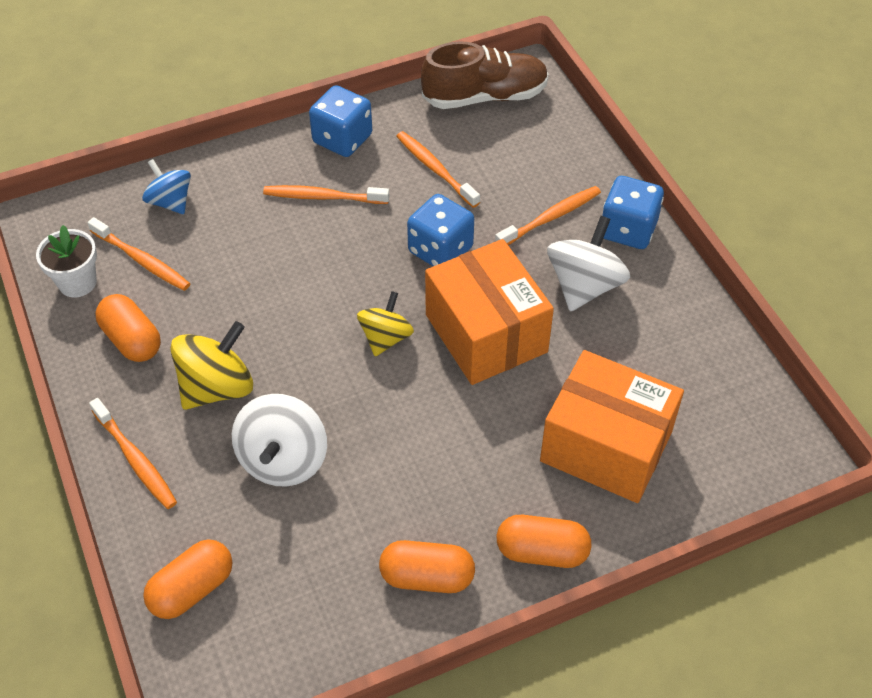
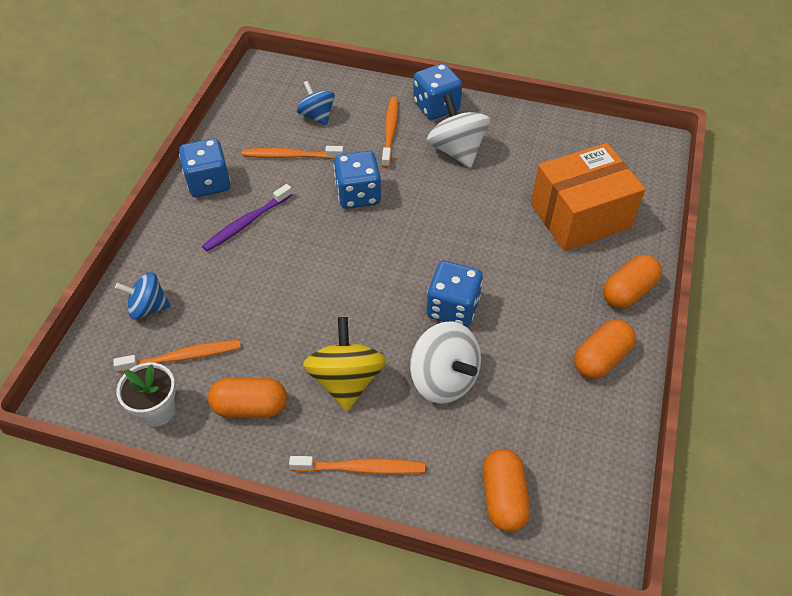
camera: 50 degrees left, 0 degrees up
orange toothbrush [263,185,389,204] -> purple toothbrush [202,184,292,251]
yellow spinning top [357,291,414,356] -> none
brown shoe [421,41,549,109] -> none
orange box [425,239,554,385] -> none
none -> blue spinning top [297,81,335,126]
none -> blue dice [427,261,483,327]

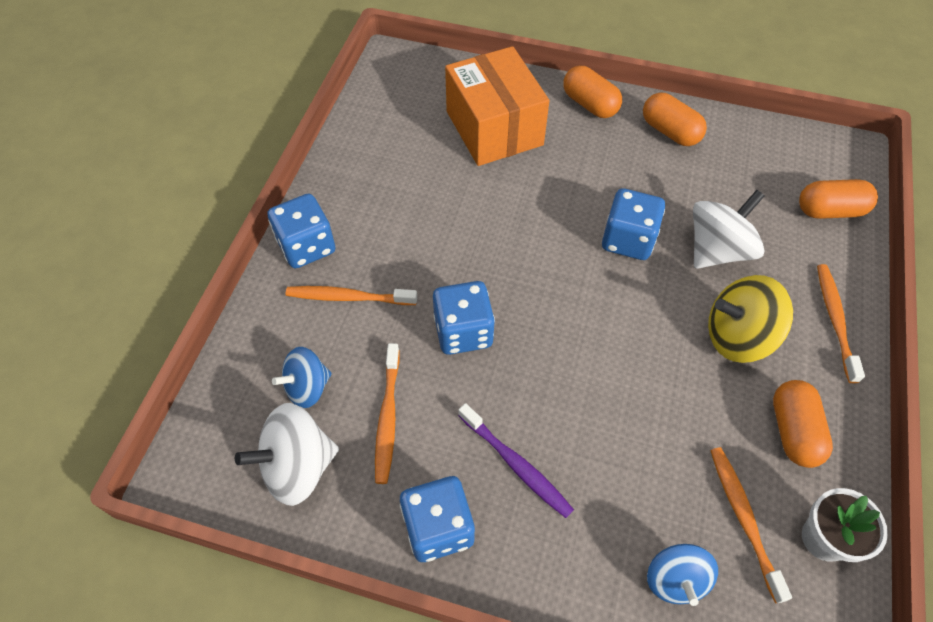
camera: 90 degrees left, 5 degrees up
white spinning top [427,94,490,168] -> white spinning top moved to [235,403,339,506]

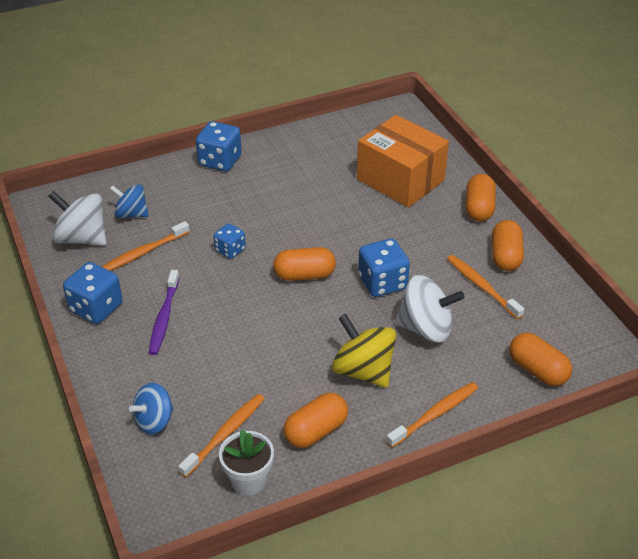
camera: 50 degrees right, 15 degrees down
orange toothbrush [285,286,417,305] -> orange toothbrush moved to [447,255,524,319]
blue dice [433,281,495,355] -> blue dice [214,223,246,259], size x0.61
orange box [445,46,549,166] -> orange box turned 75 degrees counterclockwise [357,115,449,208]
none -> orange capsule [273,247,336,281]

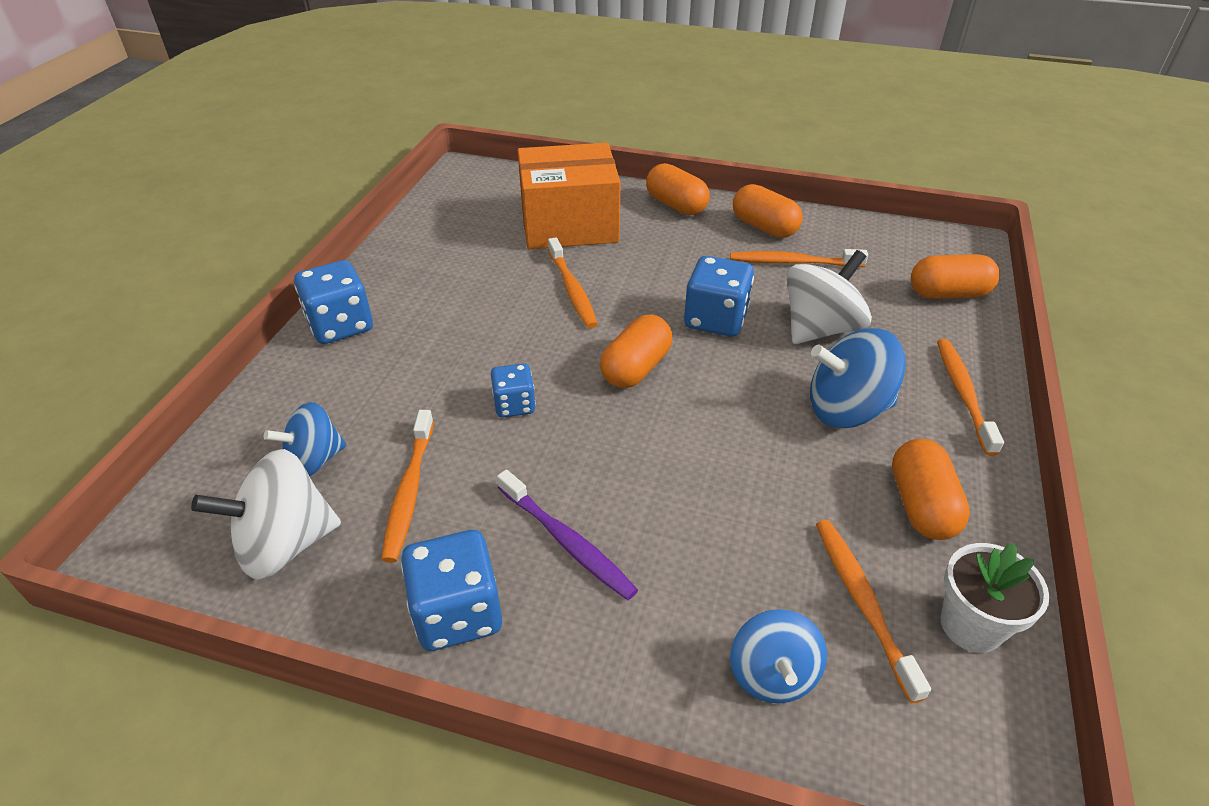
camera: 50 degrees left, 0 degrees up
yellow spinning top [332,314,397,388] -> blue spinning top [810,328,906,428]
none -> orange toothbrush [548,237,598,328]

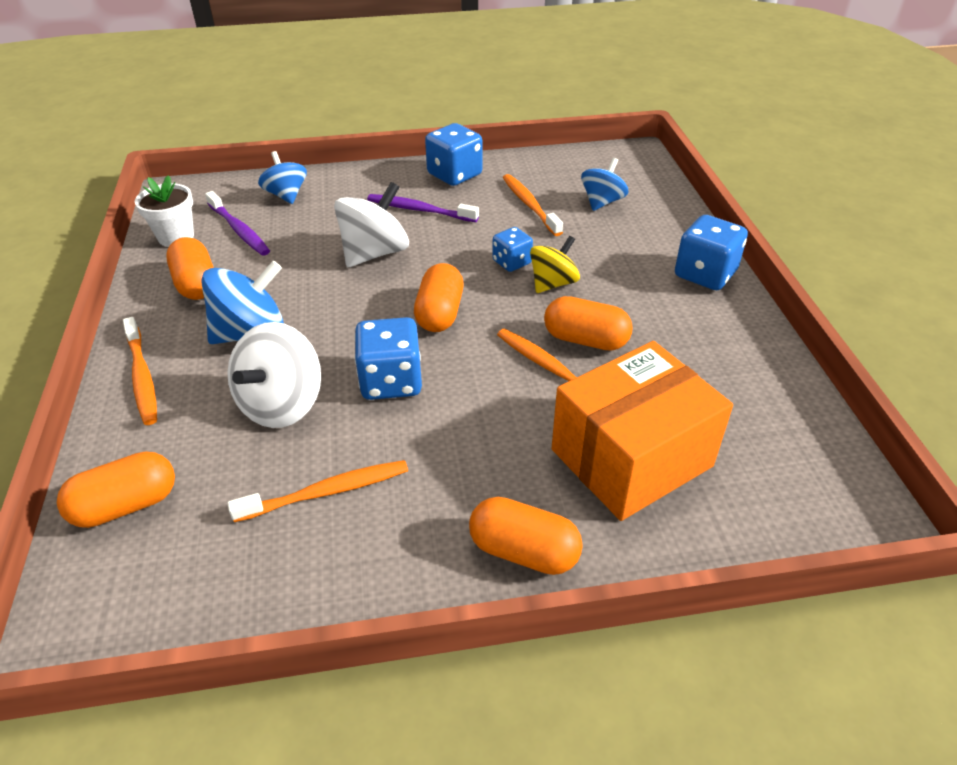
camera: 155 degrees right, 0 degrees up
white spinning top [191,449,341,580] -> white spinning top moved to [334,182,409,267]
orange capsule [733,184,803,238] -> orange capsule moved to [544,296,633,351]
orange toothbrush [816,520,931,703] -> purple toothbrush [205,191,270,256]
none -> yellow spinning top [530,236,580,293]

